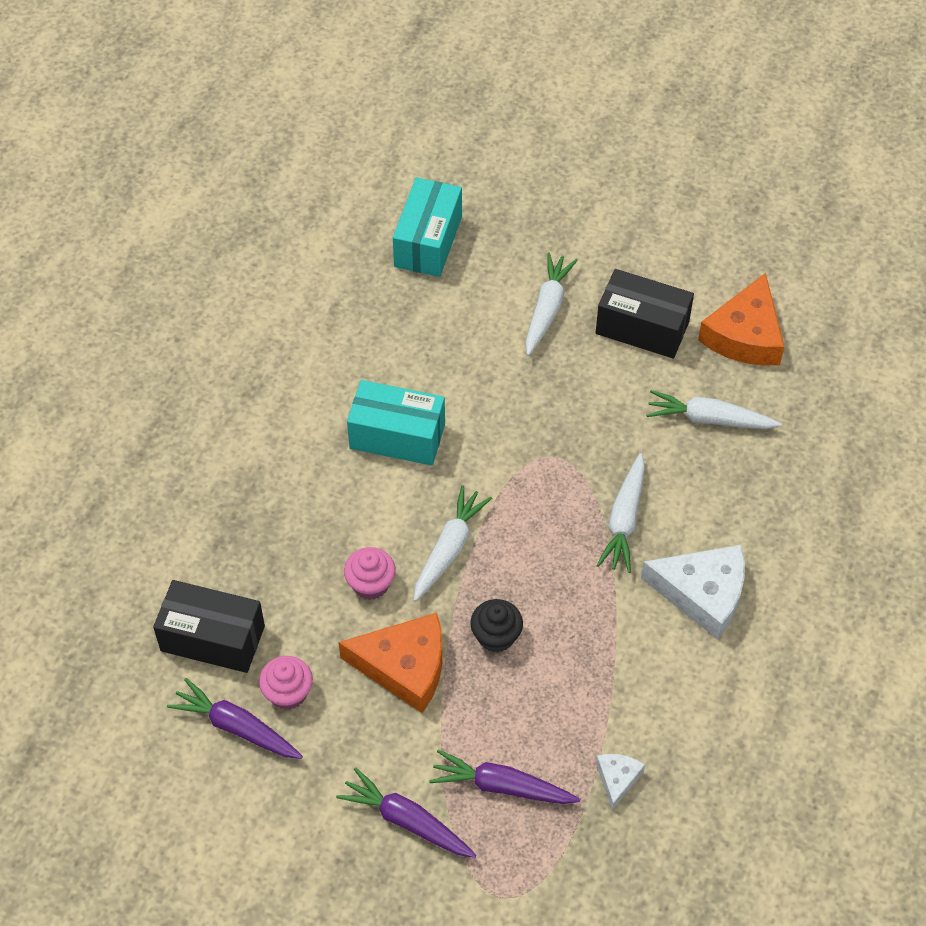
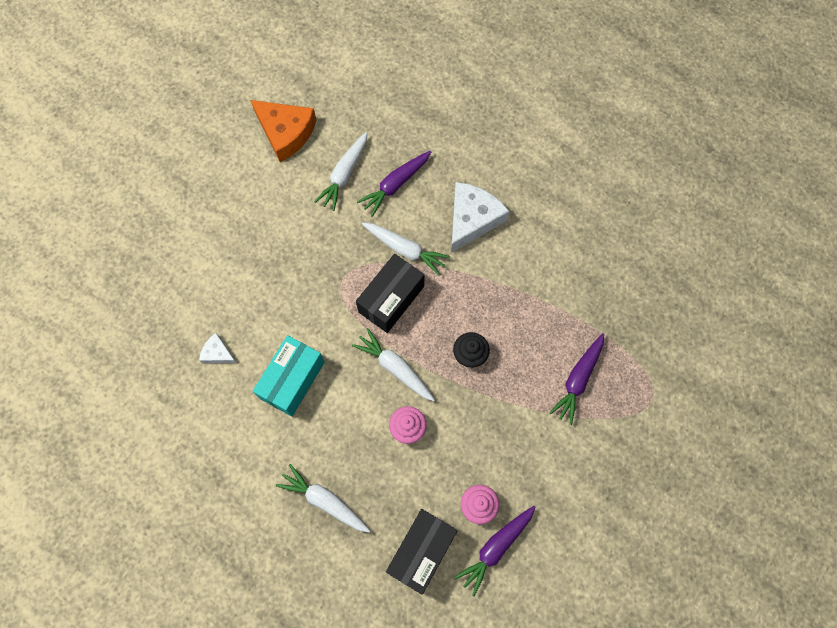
camera: 75 degrees left, 15 degrees up
purple carrot [336,767,476,858] -> purple carrot moved to [357,151,432,217]
orange cheese [338,613,442,713] -> none
turquoise box [393,177,462,277] -> none
white carrot [525,252,578,356] -> white carrot moved to [276,464,370,533]
black box [596,269,694,359] -> black box moved to [356,254,425,333]
white cheese [596,754,645,810] -> white cheese moved to [199,333,237,363]

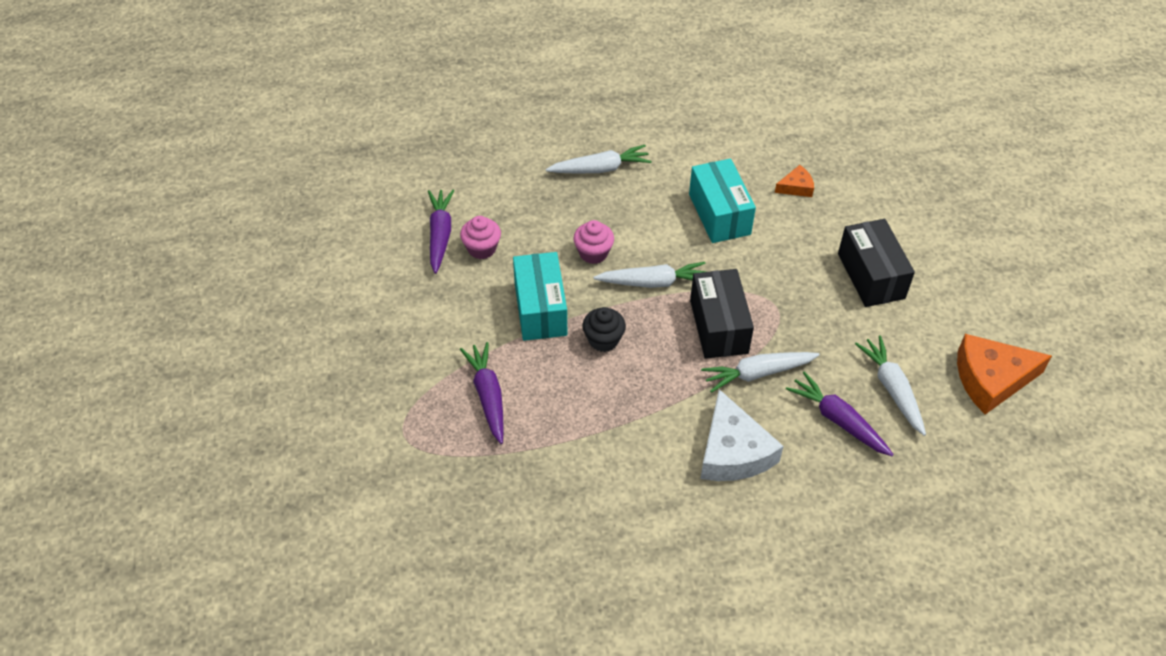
camera: 135 degrees right, 20 degrees down
white cheese [199,333,237,363] -> orange cheese [775,165,814,197]
purple carrot [357,151,432,217] -> purple carrot turned 45 degrees counterclockwise [786,371,894,456]
black box [386,509,458,595] -> black box moved to [838,219,915,307]
none -> turquoise box [513,252,567,341]

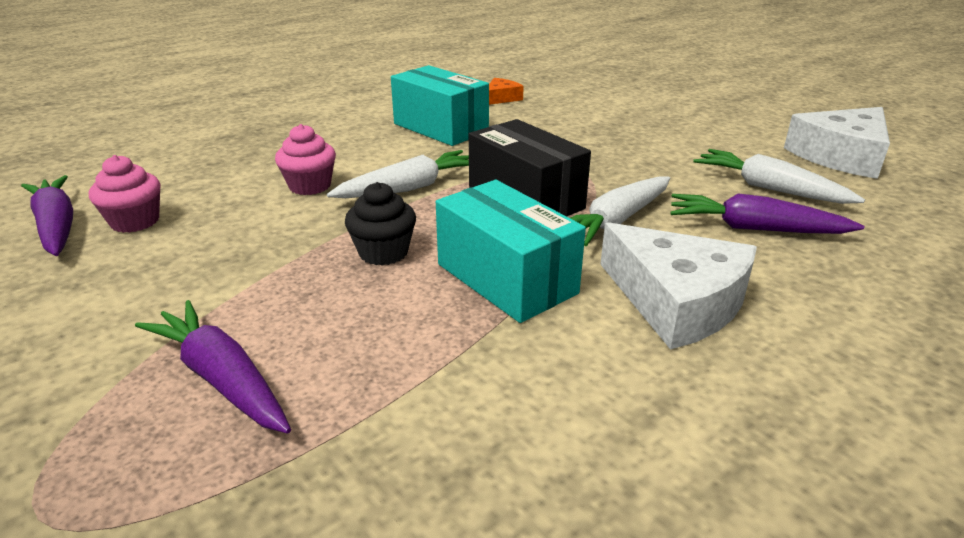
camera: 30 degrees left, 20 degrees down
turquoise box [513,252,567,341] -> turquoise box moved to [436,180,586,323]
white carrot [546,145,652,173] -> none
black box [838,219,915,307] -> none
orange cheese [957,334,1052,414] -> white cheese [784,107,890,179]

